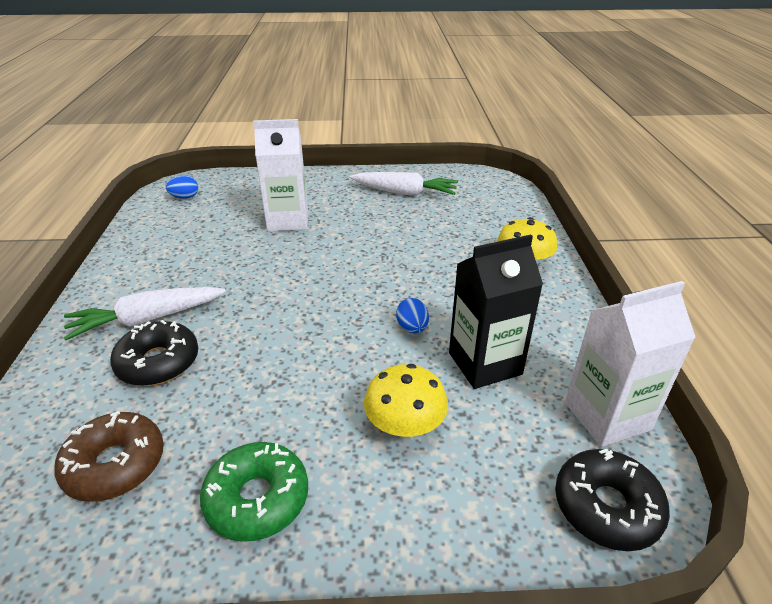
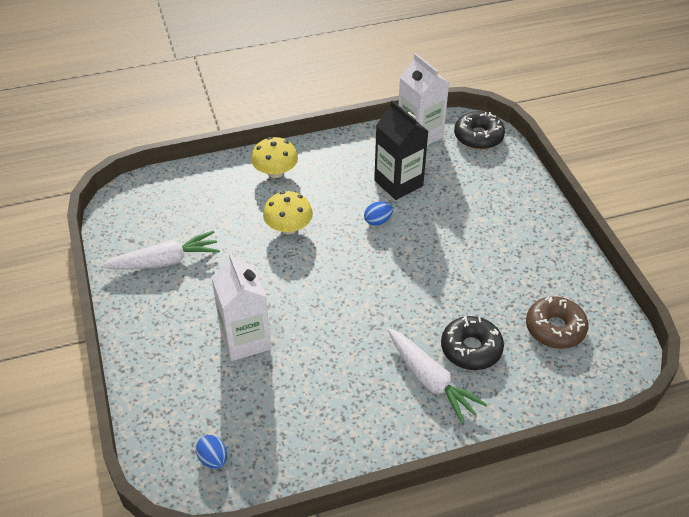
camera: 105 degrees left, 10 degrees up
green donut [200,442,308,542] -> none
white carrot [350,172,458,196] -> white carrot turned 75 degrees clockwise [101,231,220,269]
yellow mushroom [364,364,448,437] -> yellow mushroom moved to [263,191,313,234]

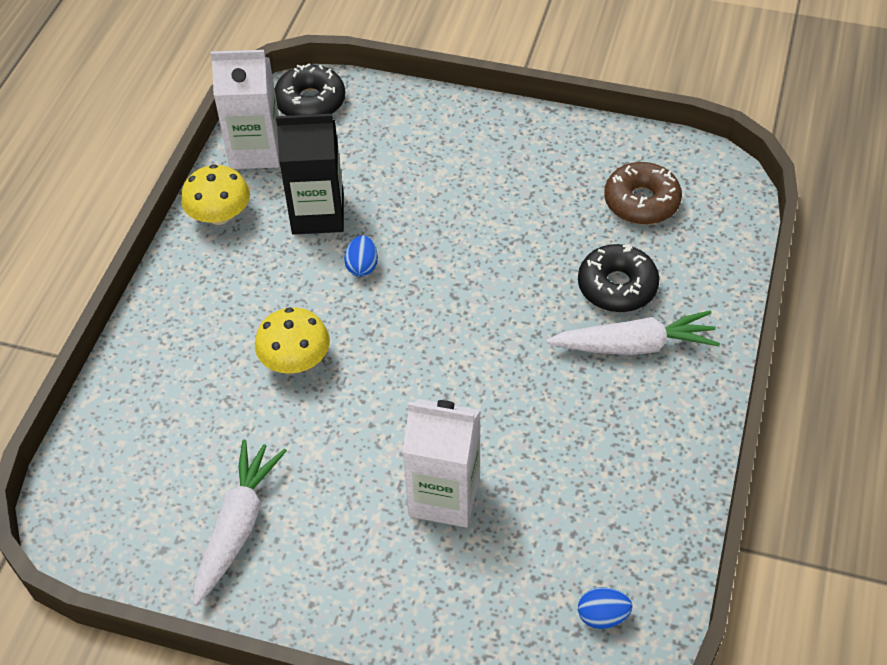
camera: 55 degrees left, 5 degrees up
yellow mushroom [251,137,298,178] -> yellow mushroom moved to [181,164,250,225]

